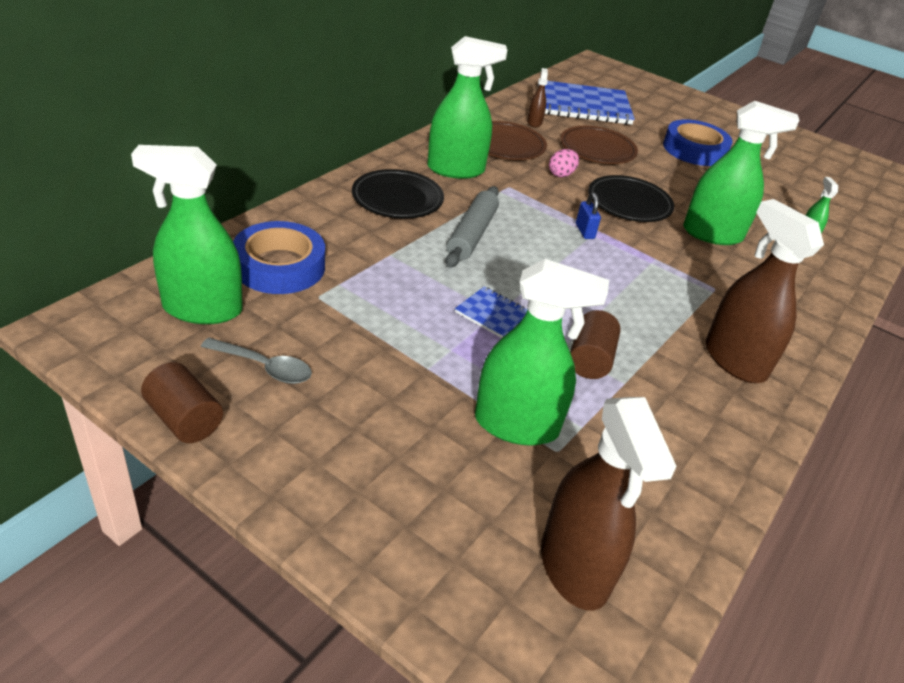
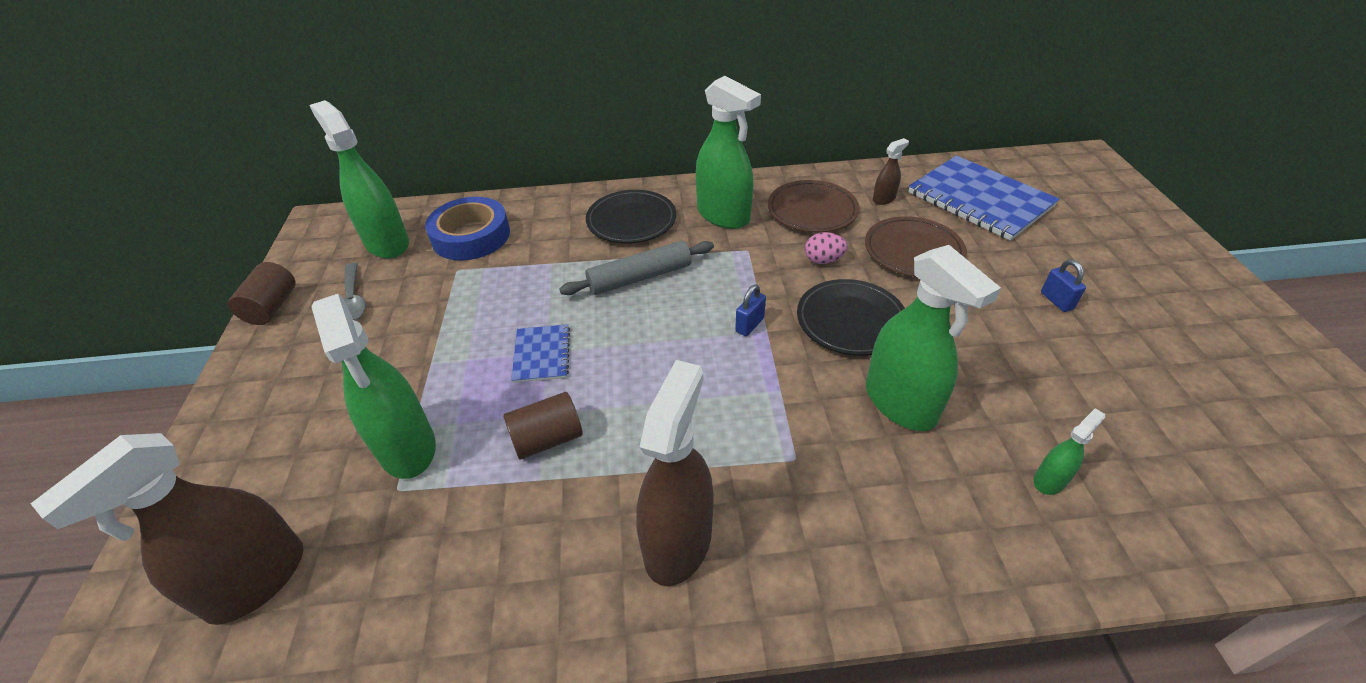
camera: 55 degrees right, 5 degrees up
blue tape [663,119,732,166] -> blue padlock [1041,259,1086,312]

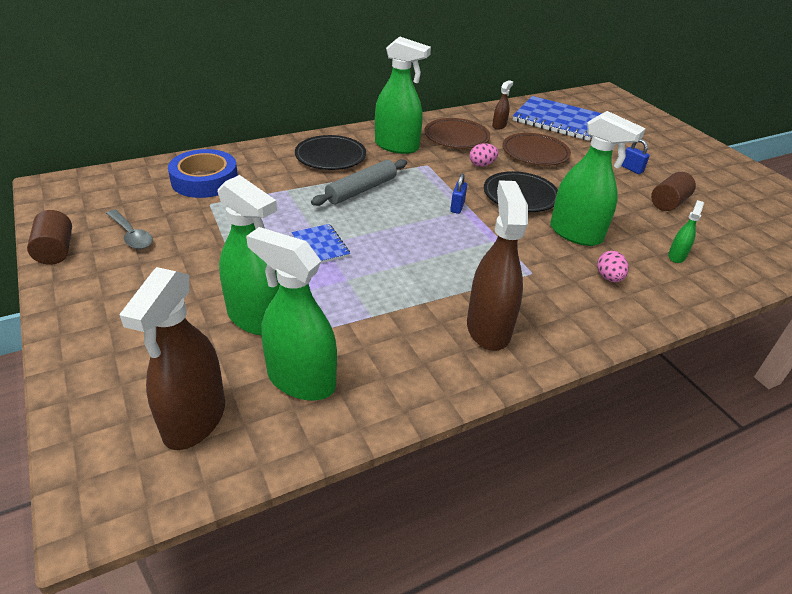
camera: 25 degrees left, 5 degrees down
green spray bottle [310,100,409,259] -> green spray bottle moved to [246,227,337,401]
brown cylinder [503,392,583,459] -> brown cylinder moved to [651,172,696,211]
none -> pink egg [597,251,628,282]

